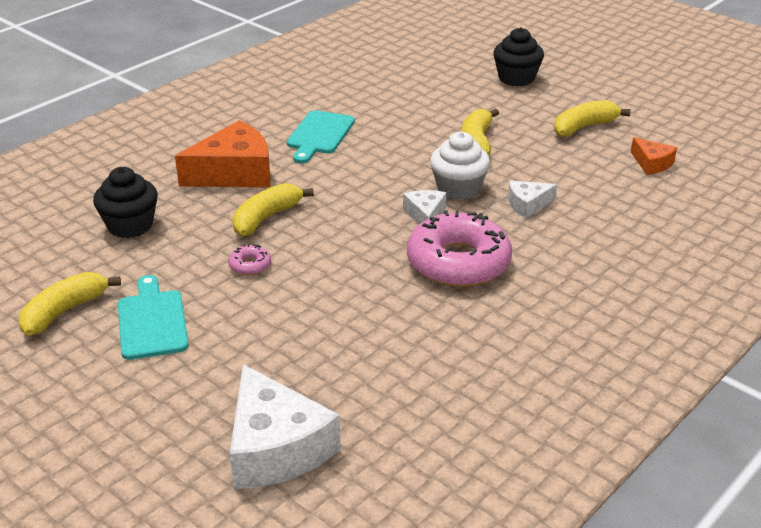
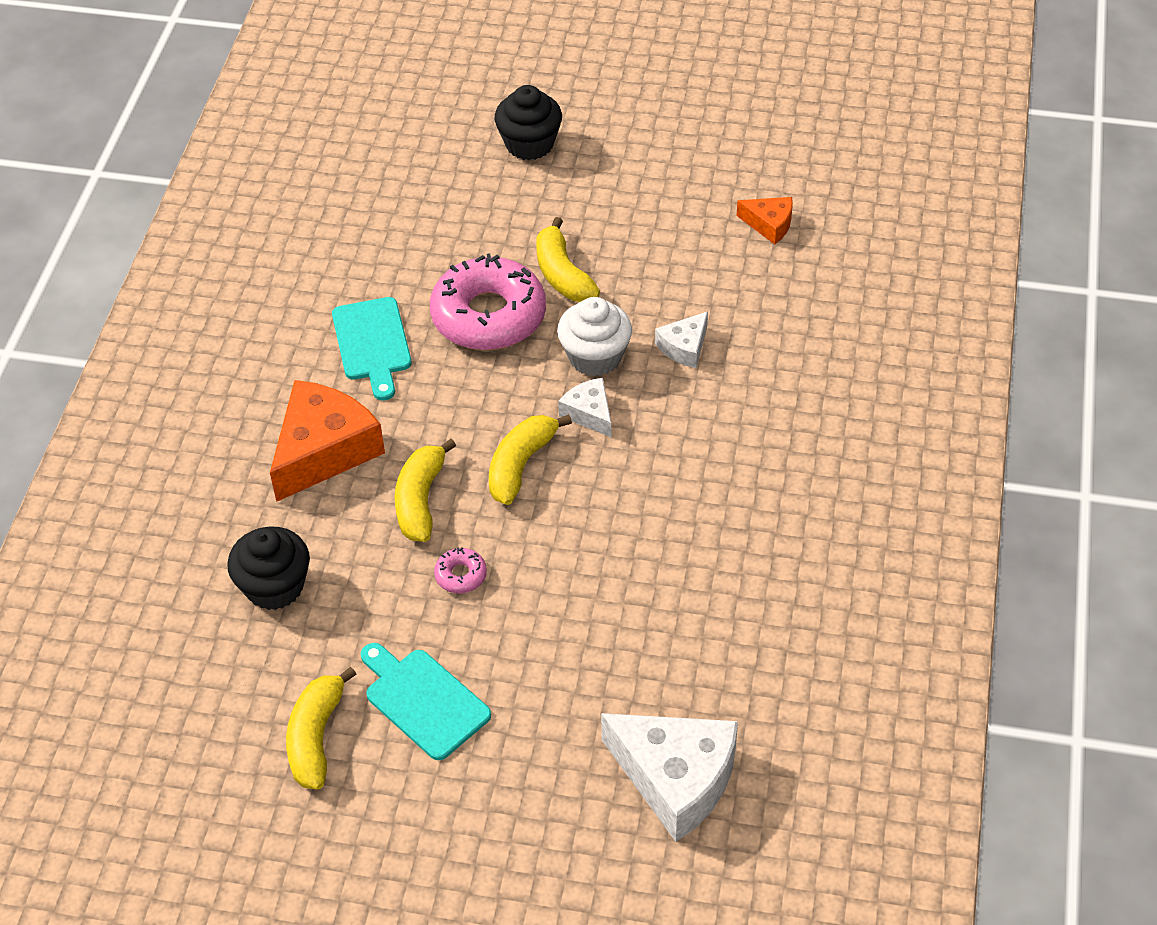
camera: 30 degrees left, 15 degrees up
pink donut [407,210,512,287] -> pink donut moved to [430,253,546,350]
yellow banana [554,100,630,137] -> yellow banana moved to [489,414,572,505]

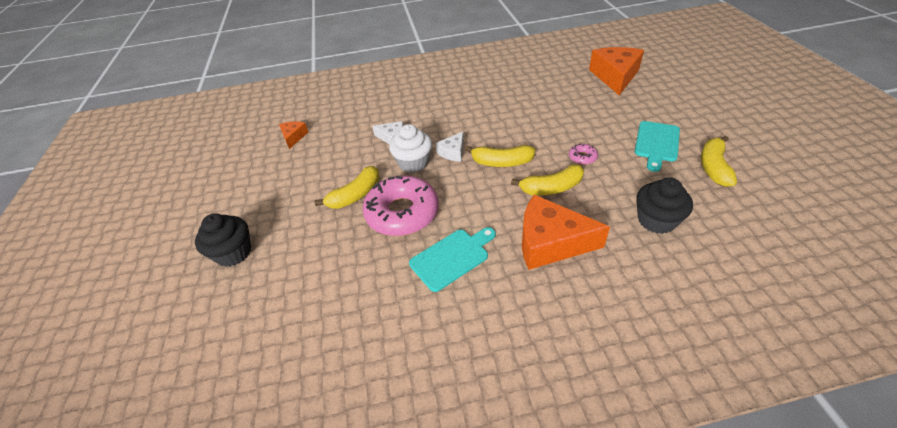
camera: 110 degrees left, 5 degrees down
yellow banana [286,667,357,790] -> yellow banana turned 120 degrees clockwise [701,136,737,187]
white cheese [601,713,738,842] -> orange cheese [589,47,644,95]

